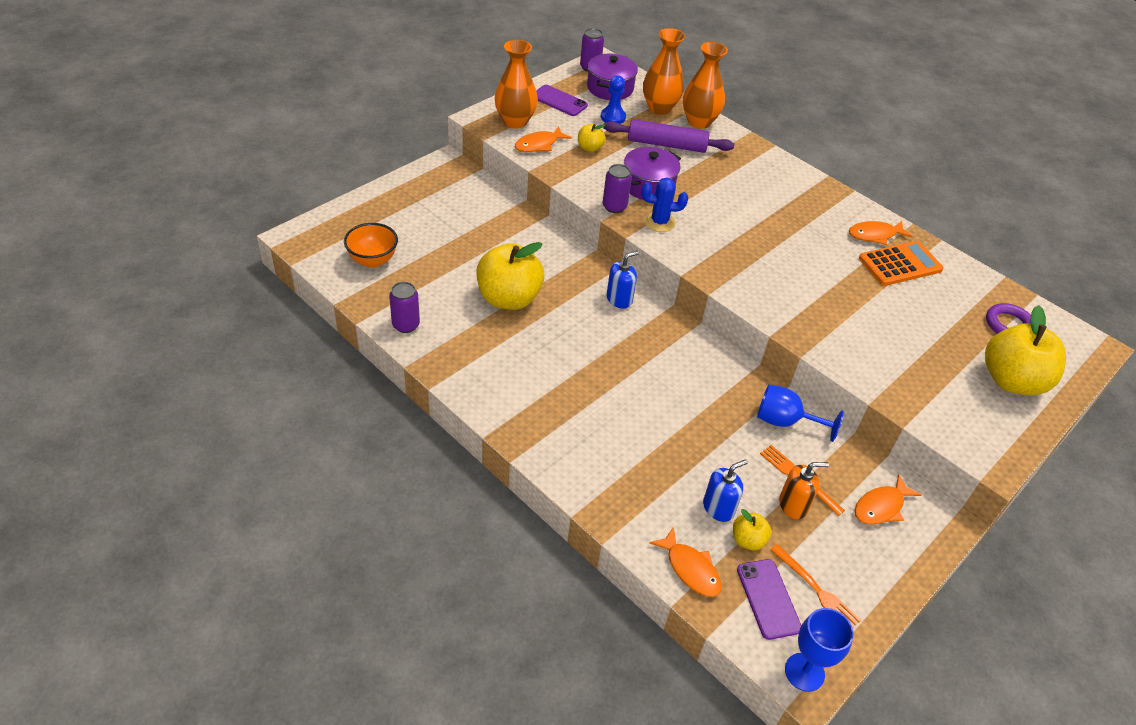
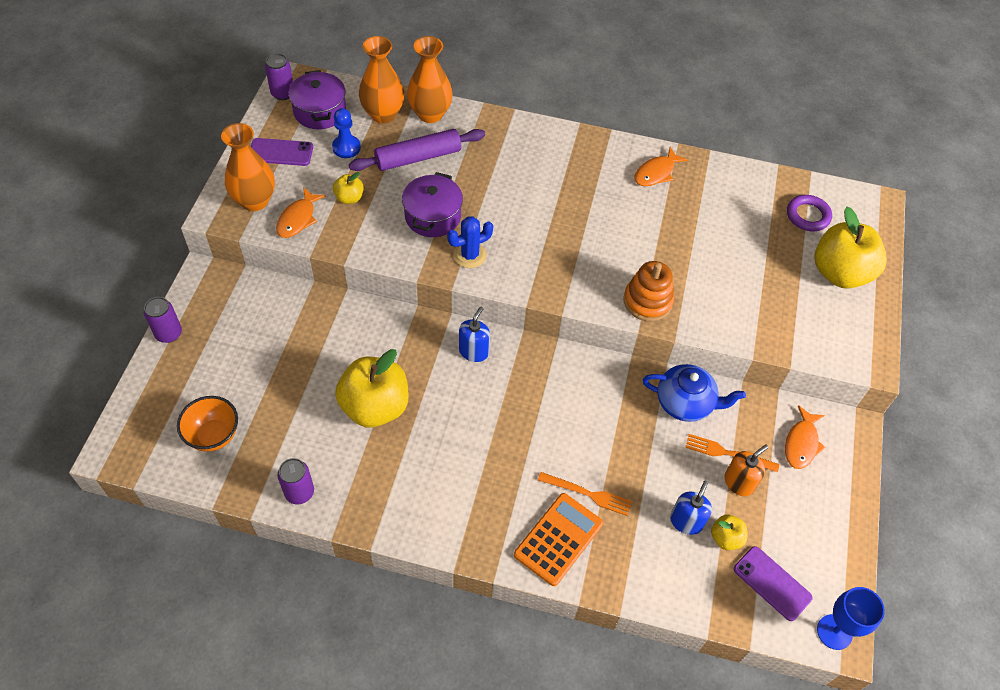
camera: 30 degrees left, 10 degrees up
purple can [603,164,632,213] -> purple can moved to [144,297,182,343]
orange fish [649,526,722,597] -> none
blue goblet [757,384,844,442] -> blue teapot [643,364,746,422]
orange fork [770,544,861,628] -> orange fork moved to [538,472,632,516]
orange calculator [859,241,944,286] -> orange calculator moved to [514,493,603,586]
none -> orange stacking toy [623,261,674,321]

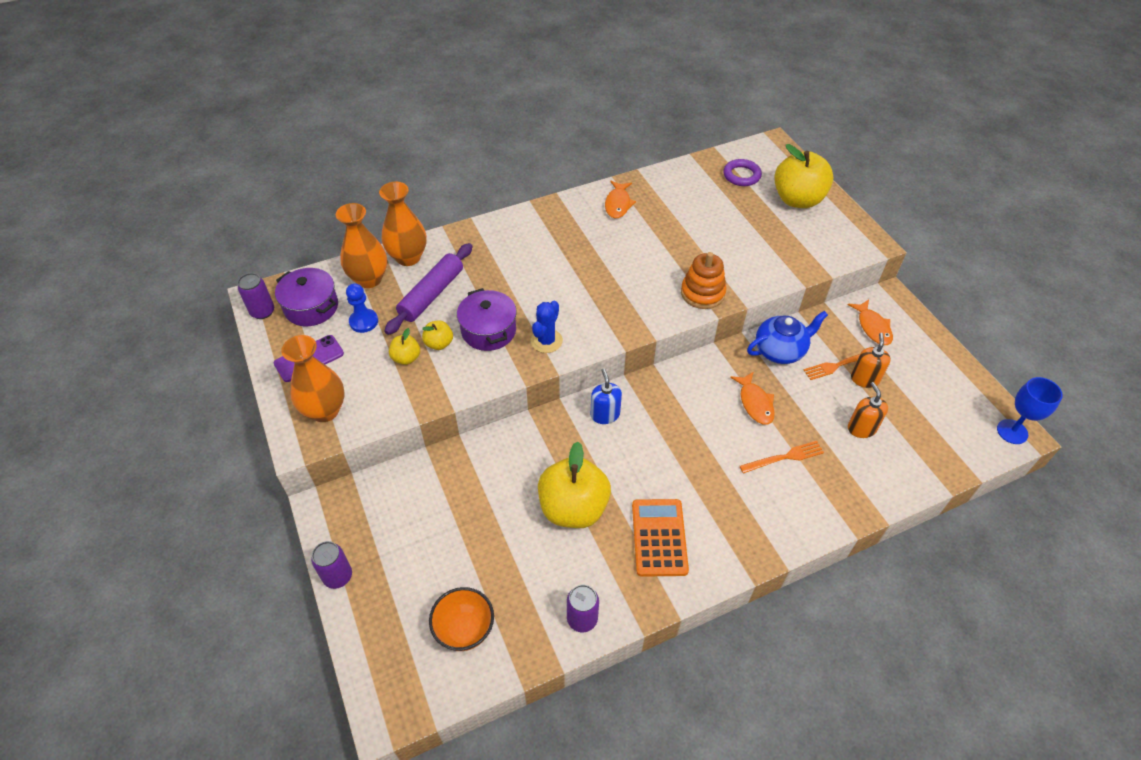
camera: 35 degrees left, 5 degrees down
orange fish [276,187,326,238] -> orange fish moved to [730,371,775,425]
orange calculator [514,493,603,586] -> orange calculator moved to [632,499,689,577]
blue soap dispenser [670,481,712,535] -> orange soap dispenser [848,382,888,438]
yellow apple [711,515,747,550] -> yellow apple moved to [422,320,453,350]
purple phone [734,546,813,621] -> none

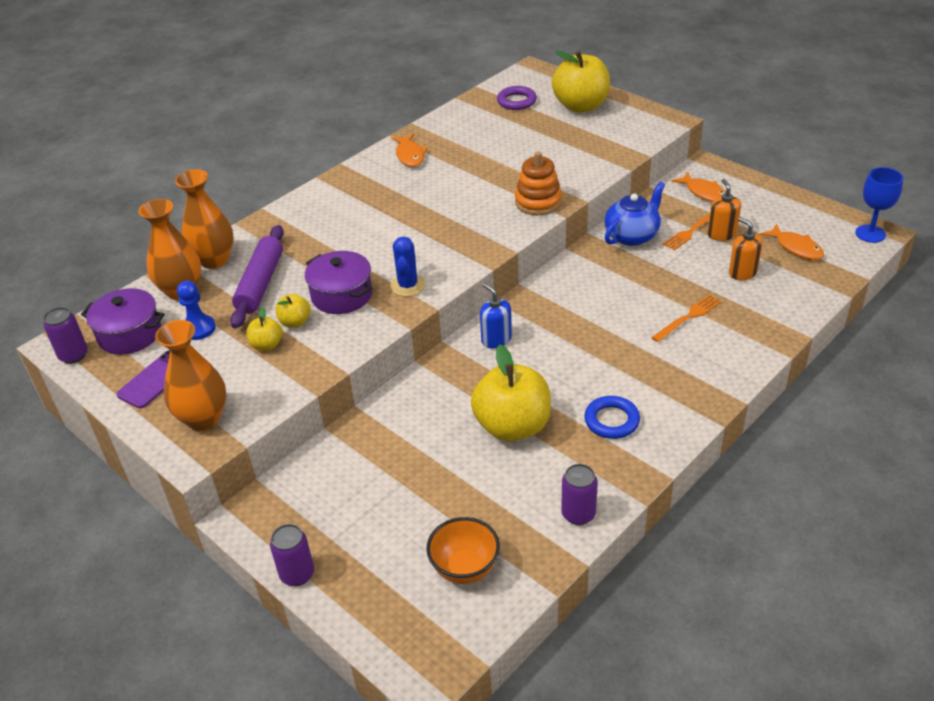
camera: 20 degrees left, 10 degrees down
orange calculator [632,499,689,577] -> blue ring [584,396,640,439]
orange fish [730,371,775,425] -> orange fish moved to [760,224,824,260]

